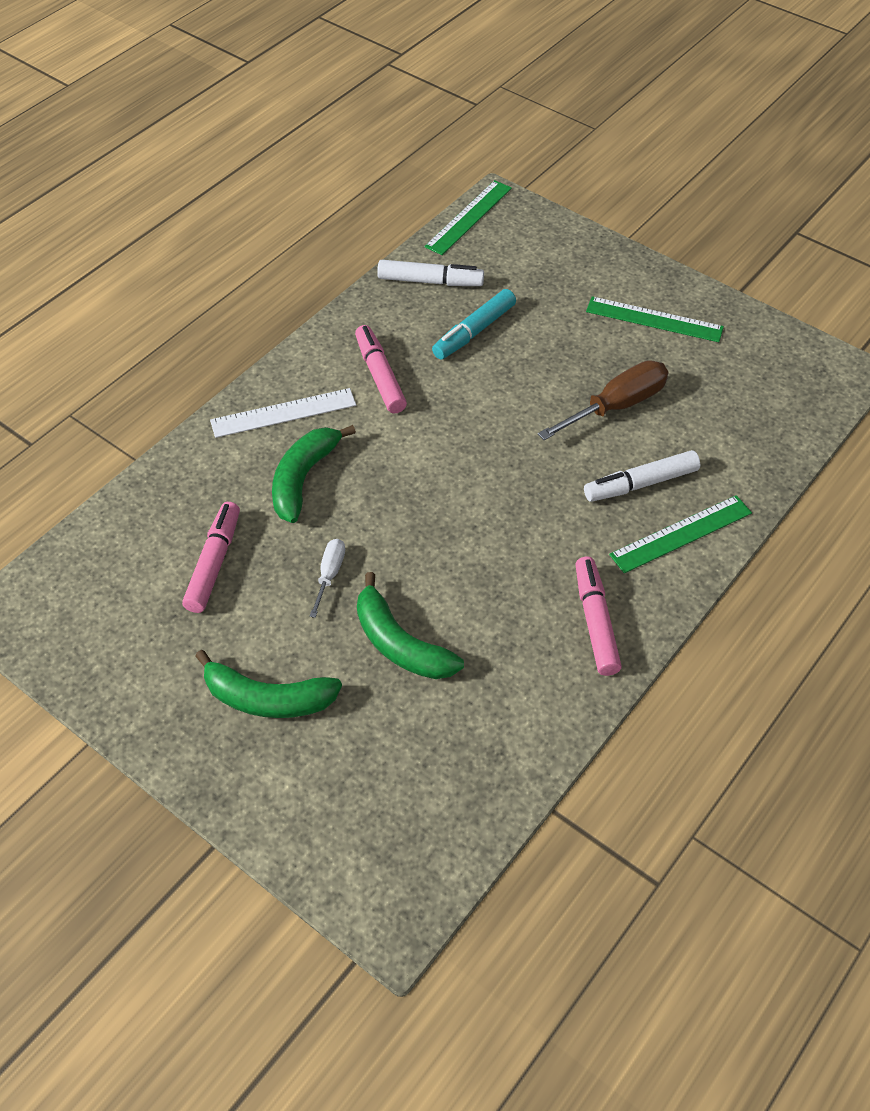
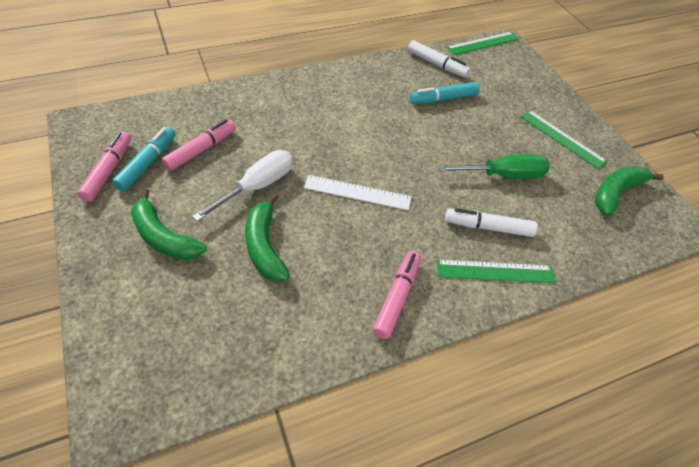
camera: 25 degrees right, 0 degrees up
white ruler [210,388,356,438] -> white ruler moved to [304,175,411,210]
green banana [272,425,356,523] -> green banana moved to [595,166,664,216]
white screwdriver [309,539,345,618] -> white screwdriver [192,150,293,222], size x1.85
pink marker [355,325,407,413] -> pink marker moved to [77,132,131,202]
brown screwdriver [538,360,668,440] -> green screwdriver [439,154,550,179]
none -> turquoise marker [112,127,176,191]

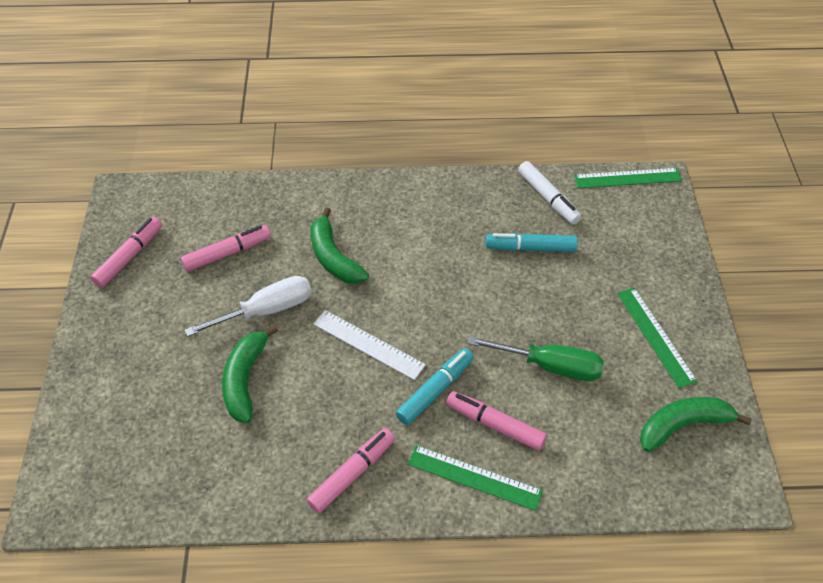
camera: 25 degrees right, 0 degrees up
turquoise marker [112,127,176,191] -> turquoise marker moved to [396,348,474,425]
green banana [131,189,207,260] -> green banana moved to [311,207,369,284]
white marker [445,208,537,237] -> pink marker [446,391,547,451]

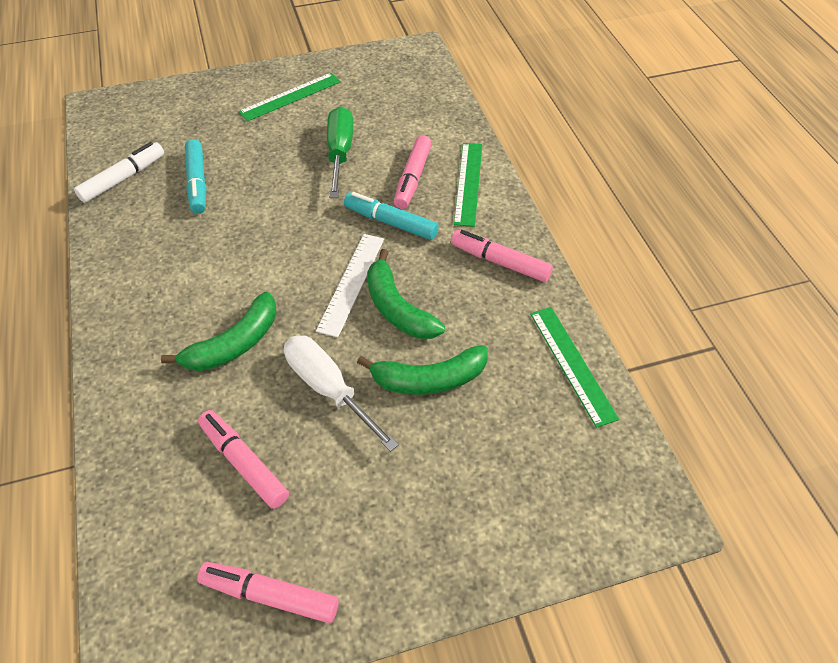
camera: 105 degrees left, 0 degrees up
green ruler [574,168,682,188] -> green ruler moved to [530,307,619,428]
green banana [640,397,752,452] -> green banana moved to [367,249,445,339]

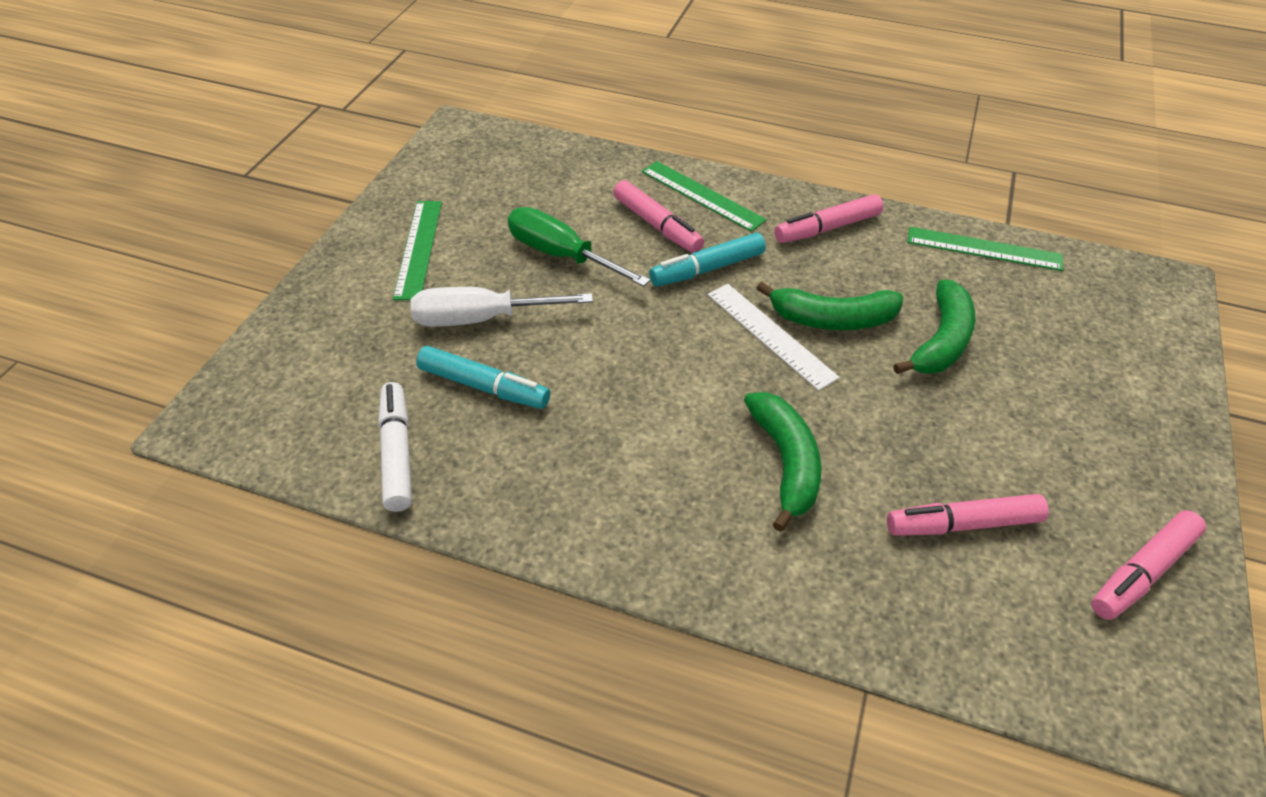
camera: 55 degrees left, 5 degrees down
white screwdriver [284,335,399,452] -> white screwdriver moved to [411,287,593,327]

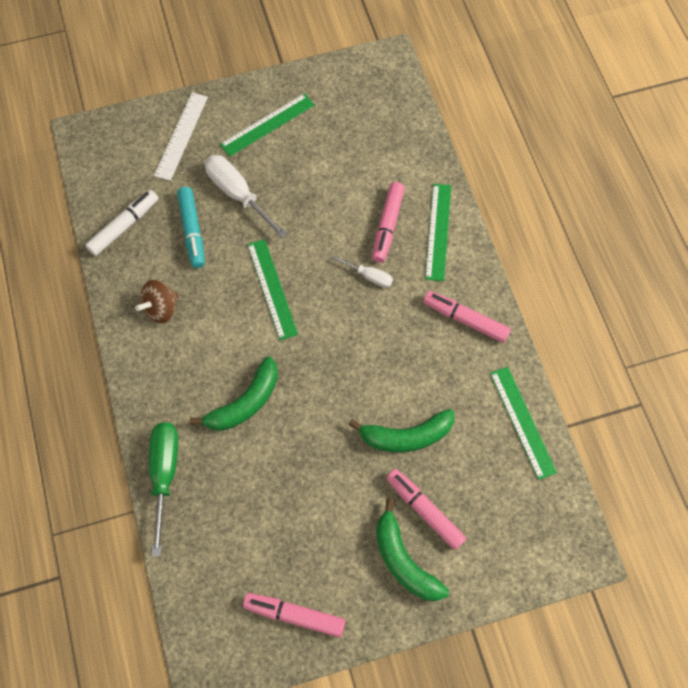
camera: 55 degrees right, 20 degrees up
green screwdriver [508,207,650,287] -> green screwdriver moved to [149,422,178,556]
turquoise marker [649,233,766,287] -> white screwdriver [332,255,393,288]
white ruler [707,284,840,391] -> white ruler moved to [154,93,208,181]
green banana [757,282,903,330] -> green banana moved to [376,498,449,601]
pink marker [887,494,1049,536] -> pink marker moved to [386,469,466,550]
none -> brown spinning top [135,280,179,323]
none -> green ruler [247,239,298,340]

